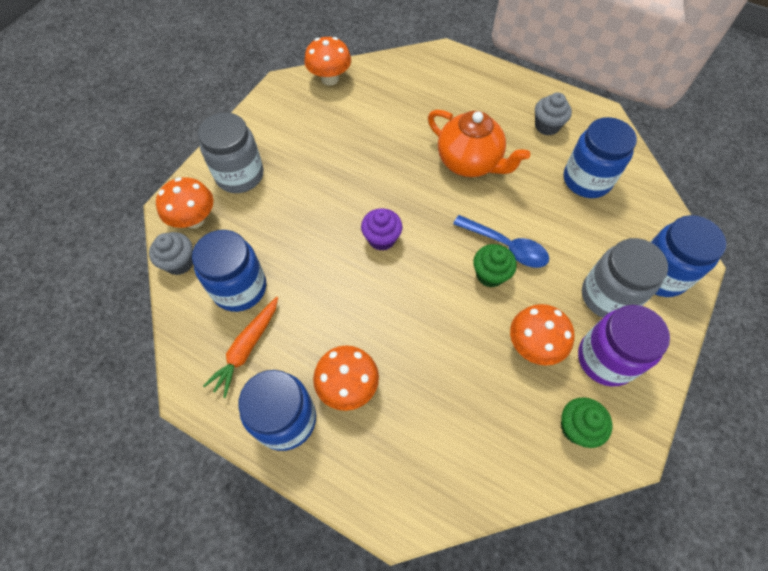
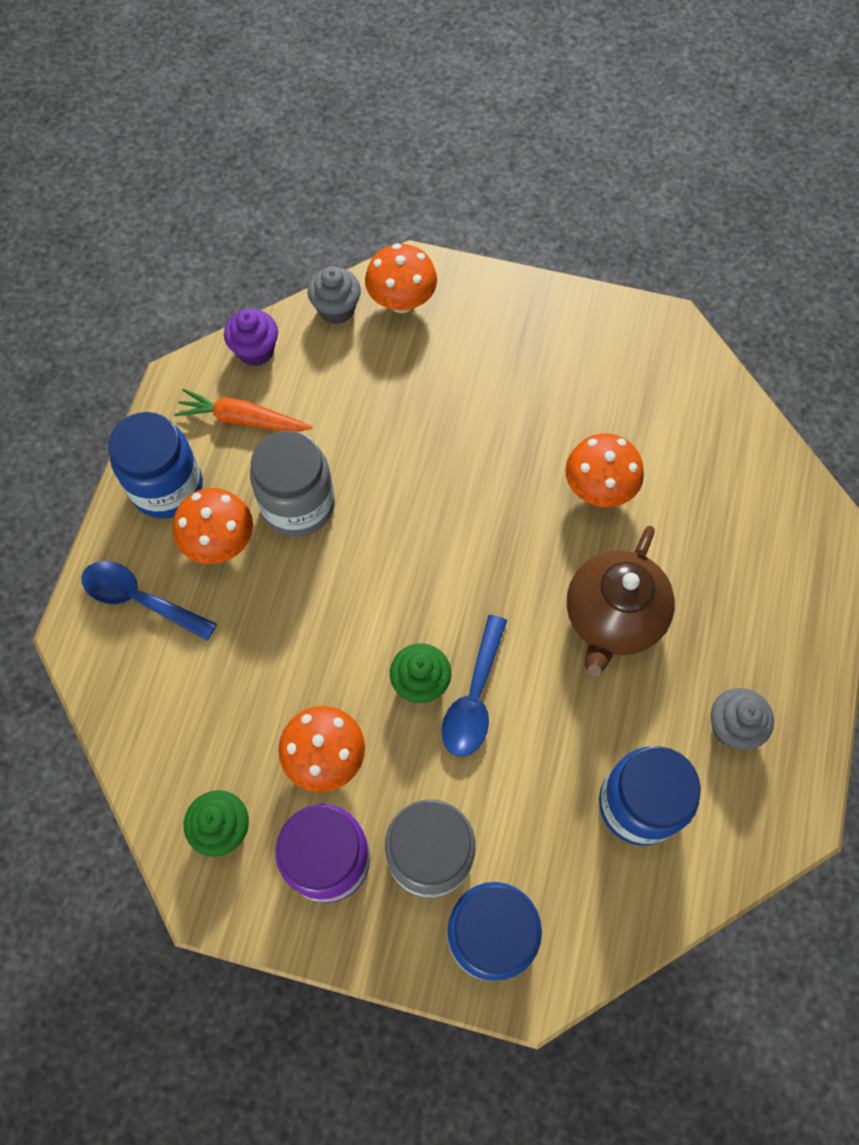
camera: 75 degrees right, 5 degrees up
blue jar [192,230,266,312] -> none
grey jar [198,112,264,193] -> grey jar moved to [250,430,335,537]
orange mushroom [304,37,351,86] -> orange mushroom moved to [565,433,644,507]
purple cupcake [361,208,403,251] -> purple cupcake moved to [224,309,278,366]
orange teapot [428,110,530,177] -> brown teapot [567,526,675,676]
none -> blue spoon [81,561,217,641]

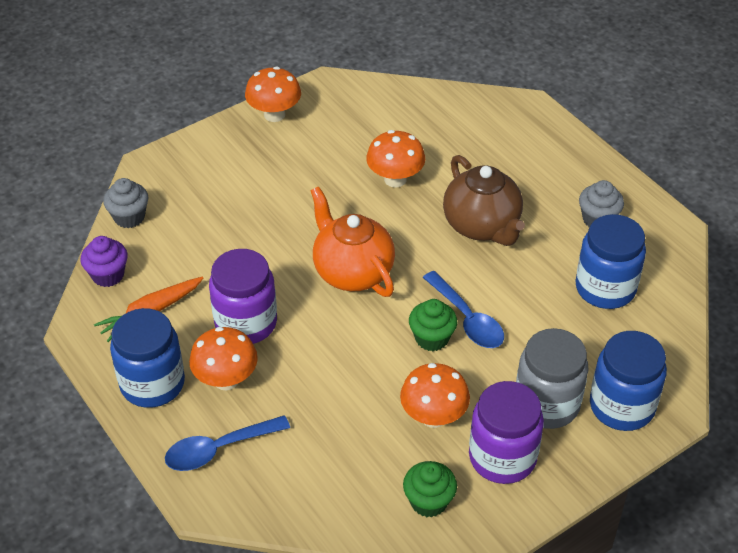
camera: 50 degrees left, 20 degrees down
grey jar [250,430,335,537] -> purple jar [209,249,277,344]
orange mushroom [365,243,437,313] -> orange mushroom moved to [245,67,301,122]
none -> orange teapot [310,186,395,297]

